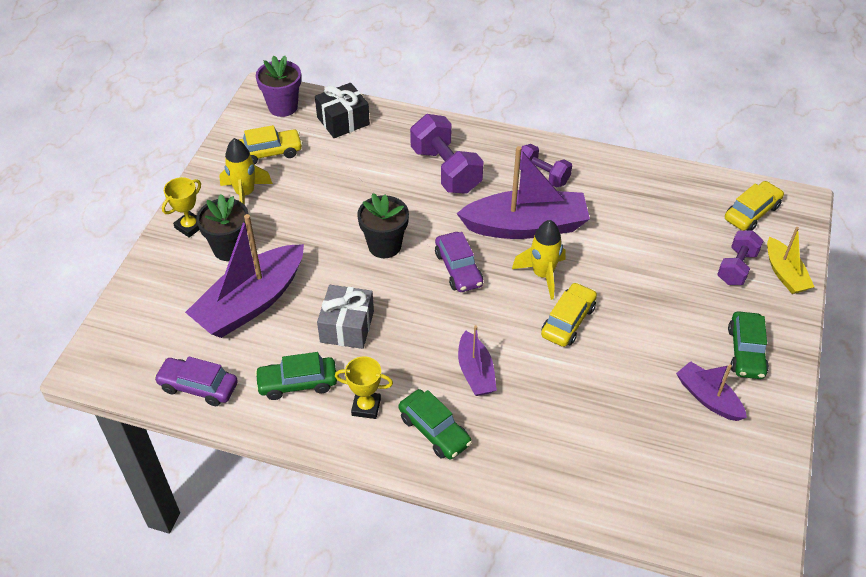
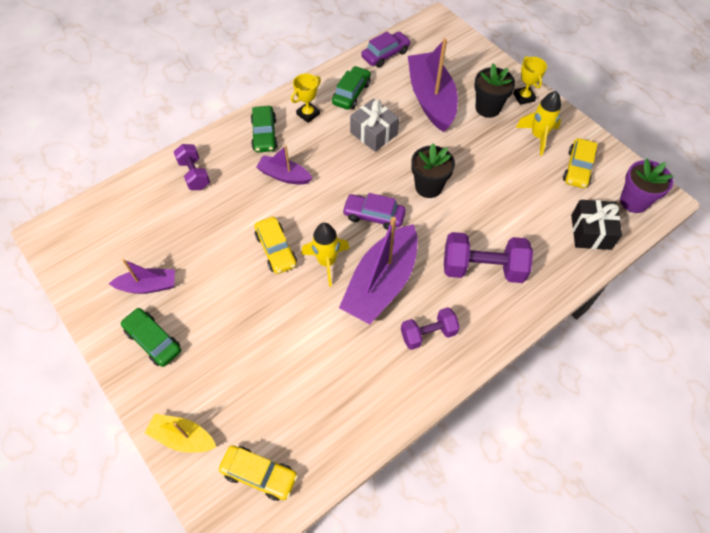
camera: 125 degrees right, 10 degrees up
green car [399,389,472,459] -> green car turned 90 degrees counterclockwise [251,106,278,152]
purple dumbbell [717,230,763,285] -> purple dumbbell moved to [174,144,210,190]
yellow car [725,181,784,231] -> yellow car turned 60 degrees counterclockwise [219,446,298,501]

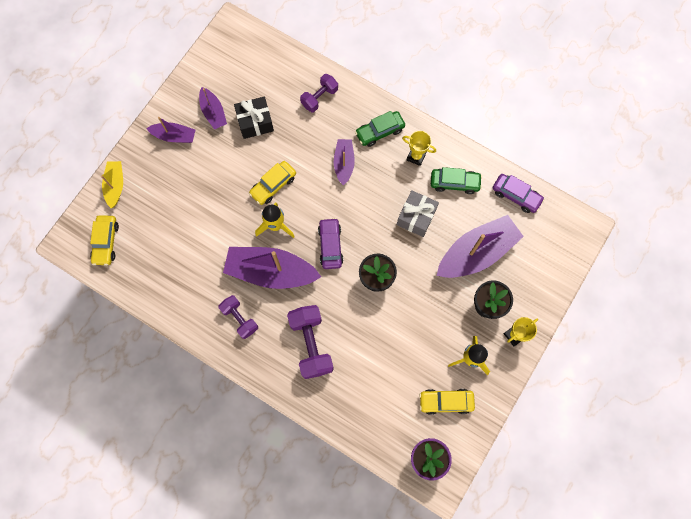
camera: 70 degrees right, 15 degrees up
green car [120,308,181,367] -> purple boat [146,117,195,143]
black gift [571,200,622,250] -> black gift moved to [234,97,274,139]

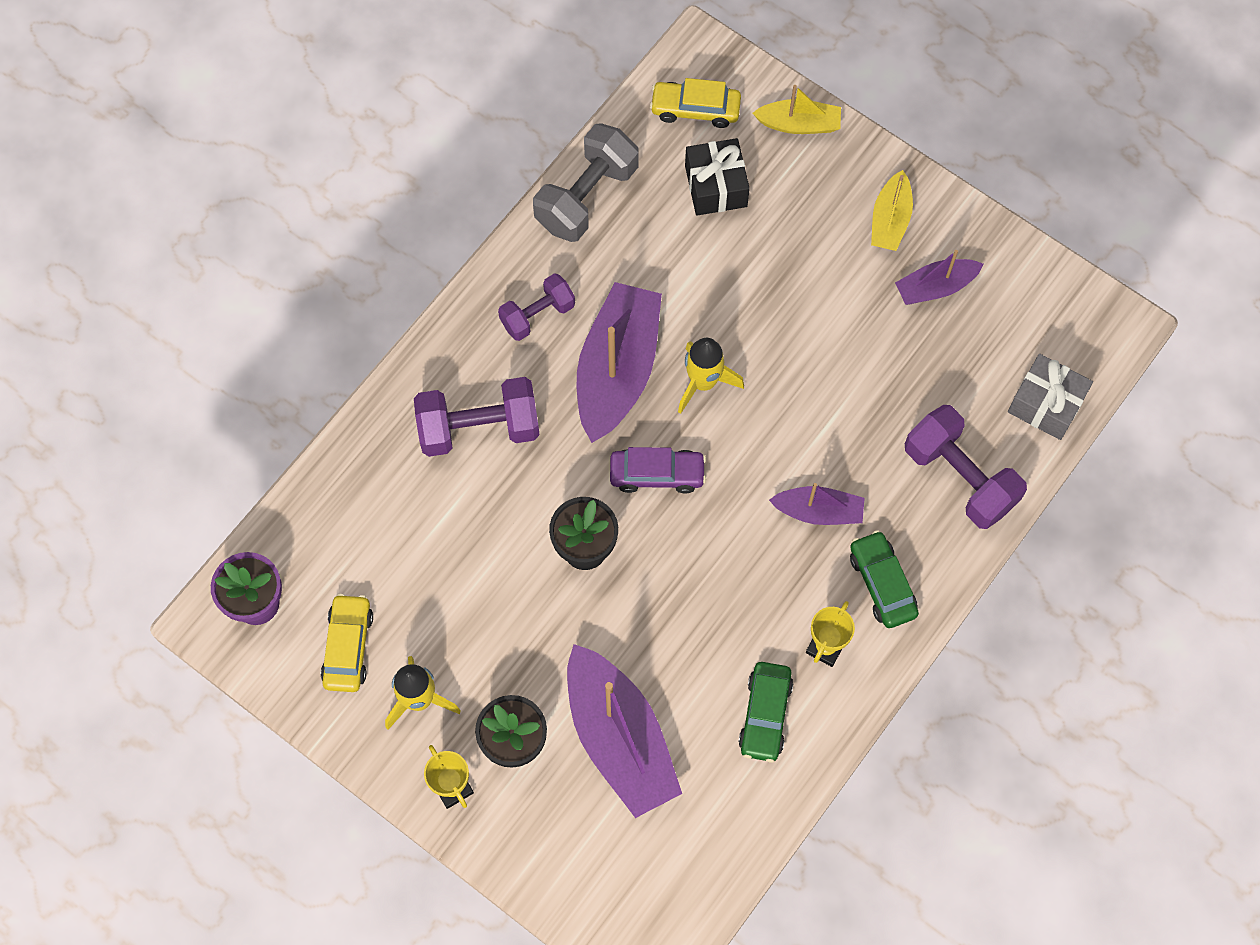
camera: 95 degrees right, 5 degrees down
purple boat [146,117,195,143] -> yellow boat [871,170,913,251]
black gift [234,97,274,139] -> black gift moved to [685,138,750,216]
yellow car [249,161,296,205] -> none
purple dumbbell [300,74,338,112] -> purple dumbbell [905,405,1027,529], size x1.60
grey gift [397,190,439,237] -> grey gift moved to [1008,354,1093,440]
purple car [493,174,545,213] -> none
none -> grey dumbbell [533,123,639,242]

